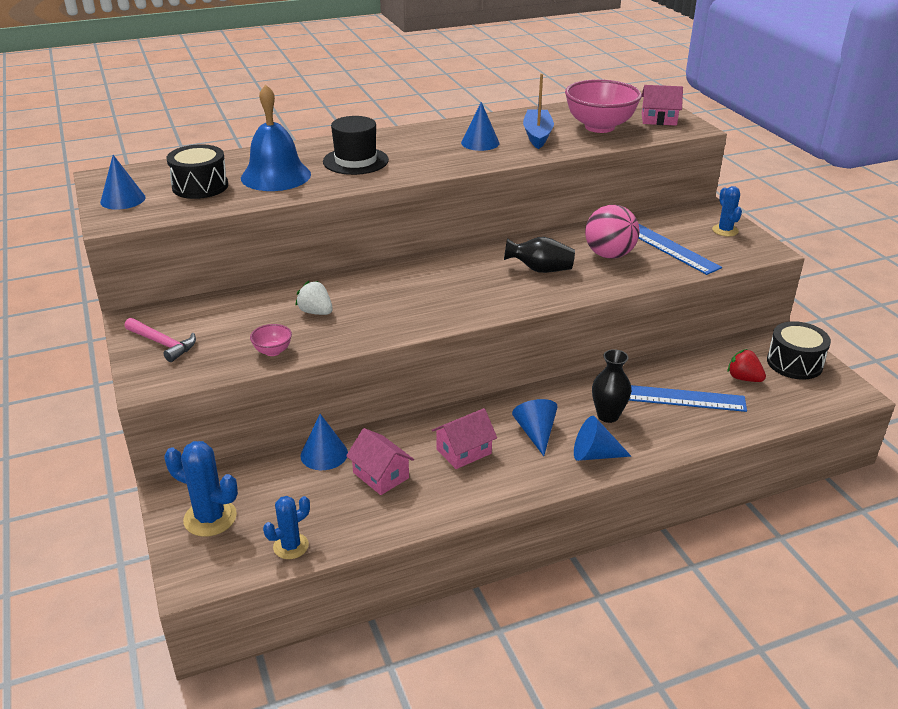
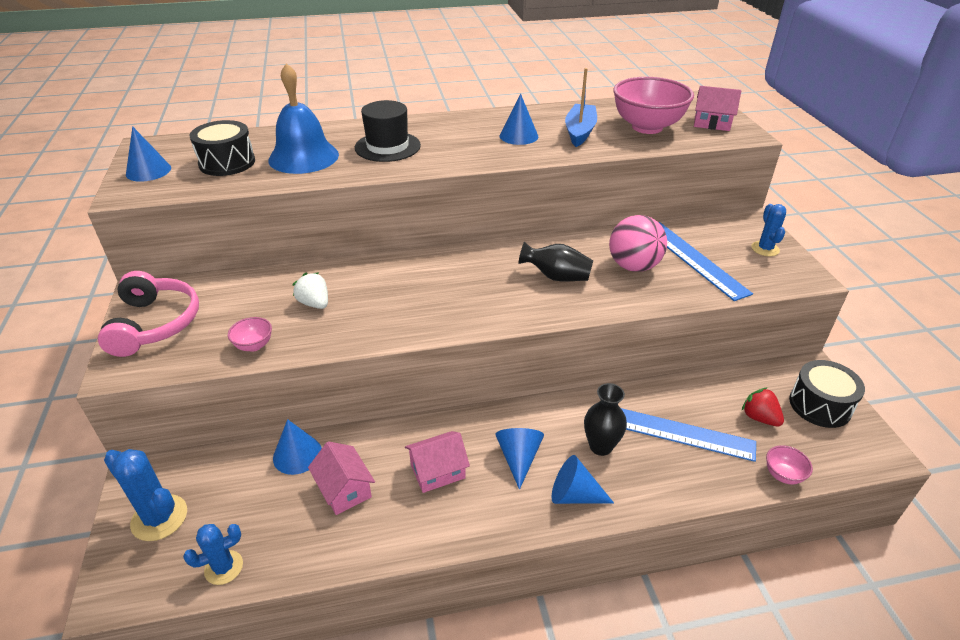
camera: 10 degrees right, 5 degrees up
pink hammer [124,318,196,362] -> pink headphones [98,271,199,357]
none -> pink bowl [766,445,813,485]

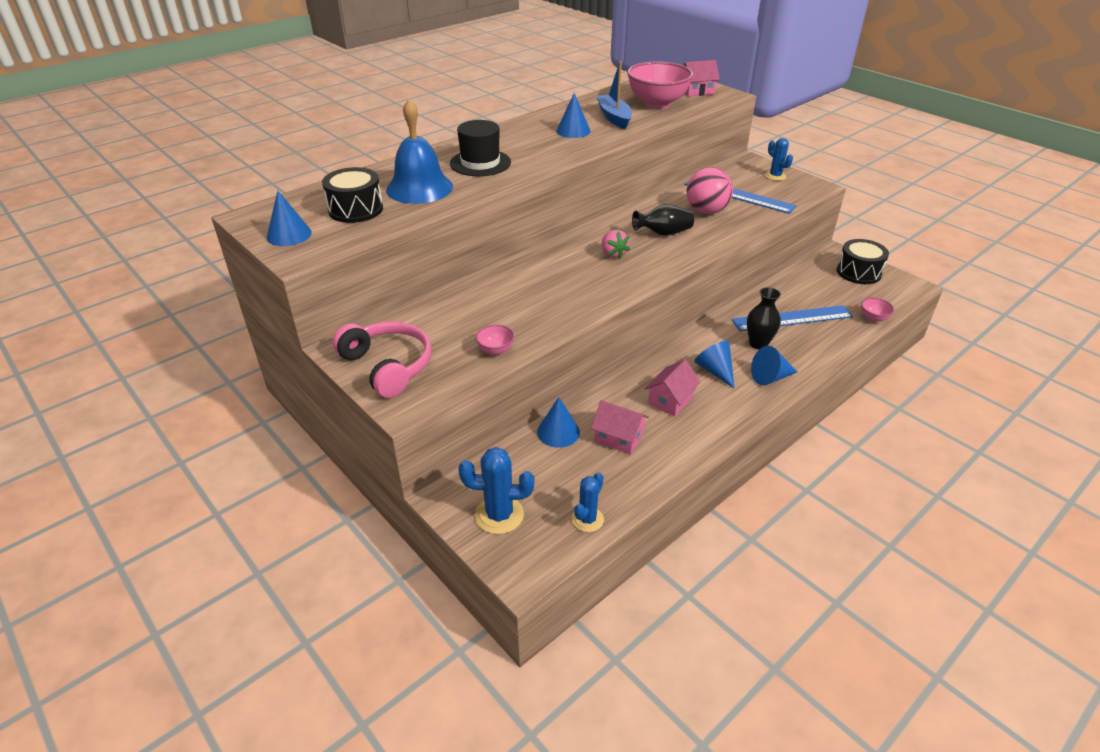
camera: 30 degrees left, 0 degrees up
white strawberry [292,272,328,309] -> none
red strawberry [742,387,784,427] -> none
none -> pink strawberry [602,230,630,259]

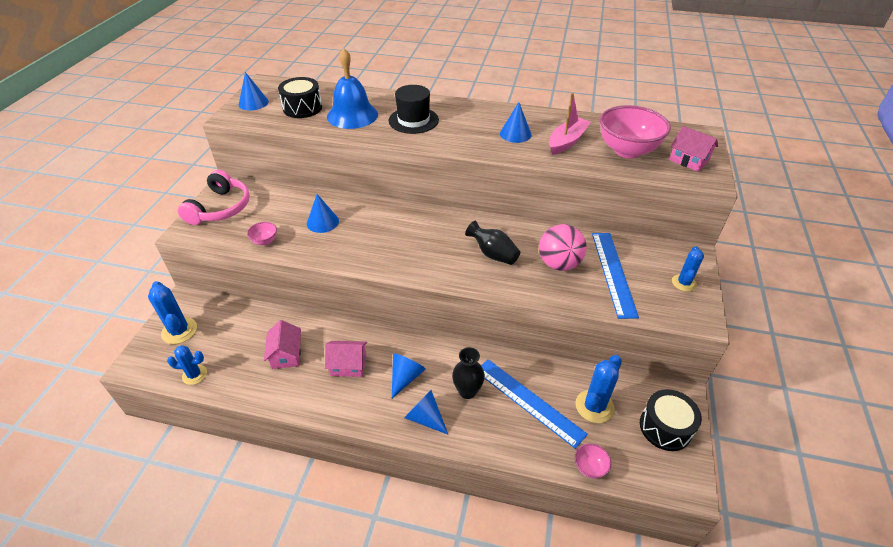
camera: 55 degrees right, 5 degrees up
blue cone [537,397,580,448] -> blue cone moved to [307,194,339,233]
blue boat [596,61,632,129] -> pink boat [549,92,591,155]
pink strawberry [602,230,630,259] -> none
none -> blue cactus [575,355,622,423]

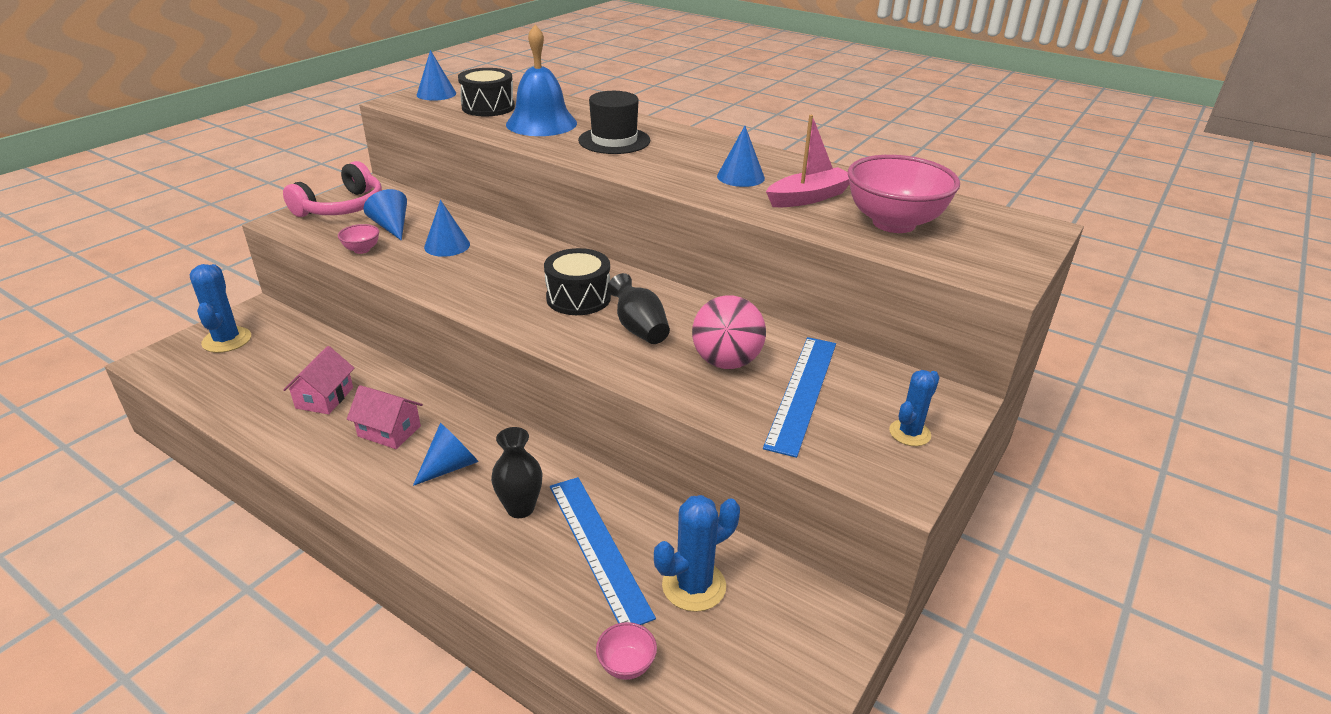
camera: 20 degrees right, 10 degrees down
blue cactus [167,345,207,385] -> none
blue cone [404,390,448,435] -> blue cone moved to [364,189,407,241]
black drum [640,389,702,451] -> black drum moved to [544,248,611,315]
pink house [669,126,718,172] -> none

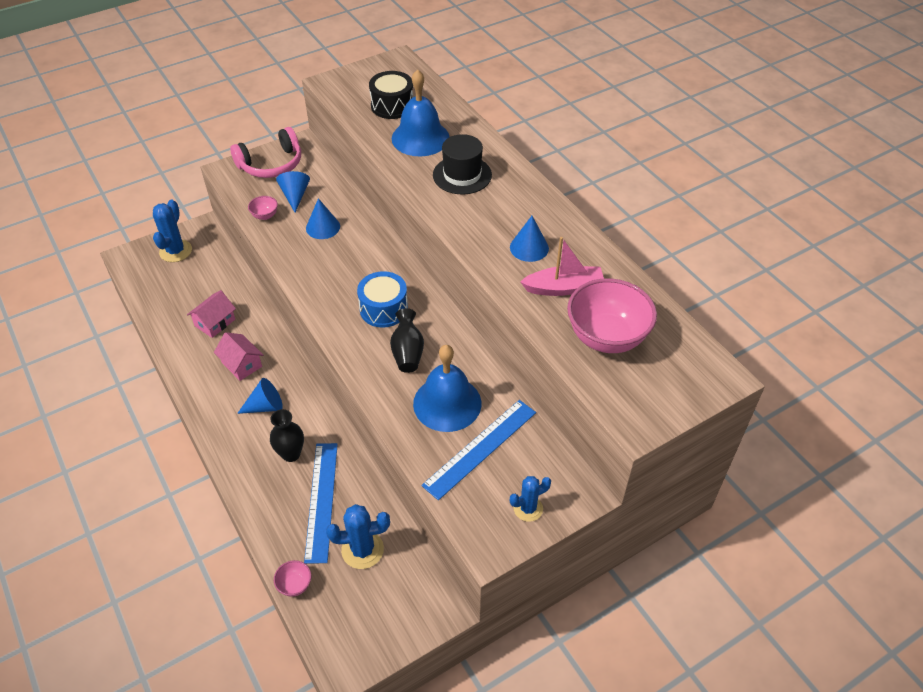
camera: 25 degrees right, 15 degrees up
blue cone [417,50,456,101] -> none
black drum [544,248,611,315] -> blue drum [357,271,408,328]
pink ball [692,295,766,369] -> blue bell [413,345,482,432]

